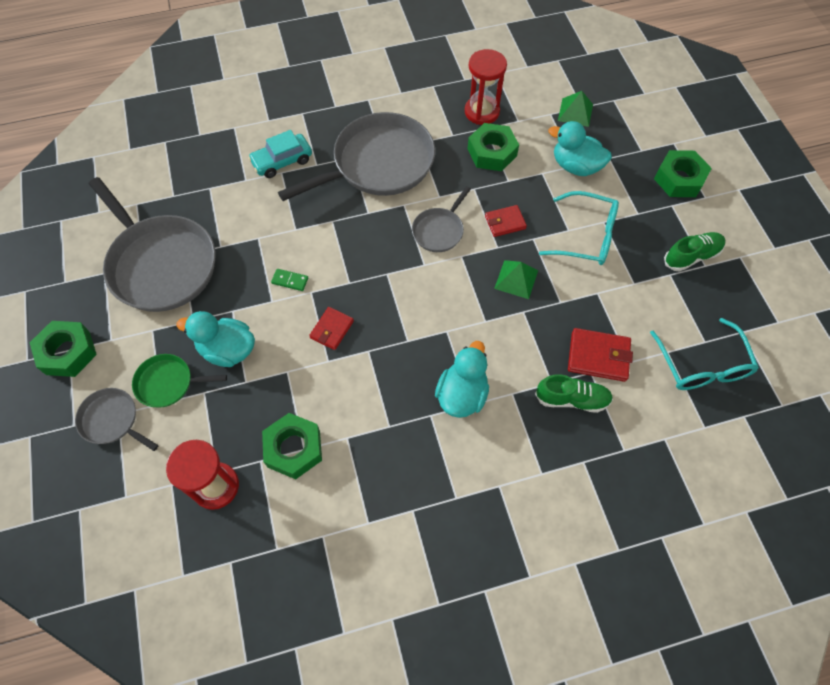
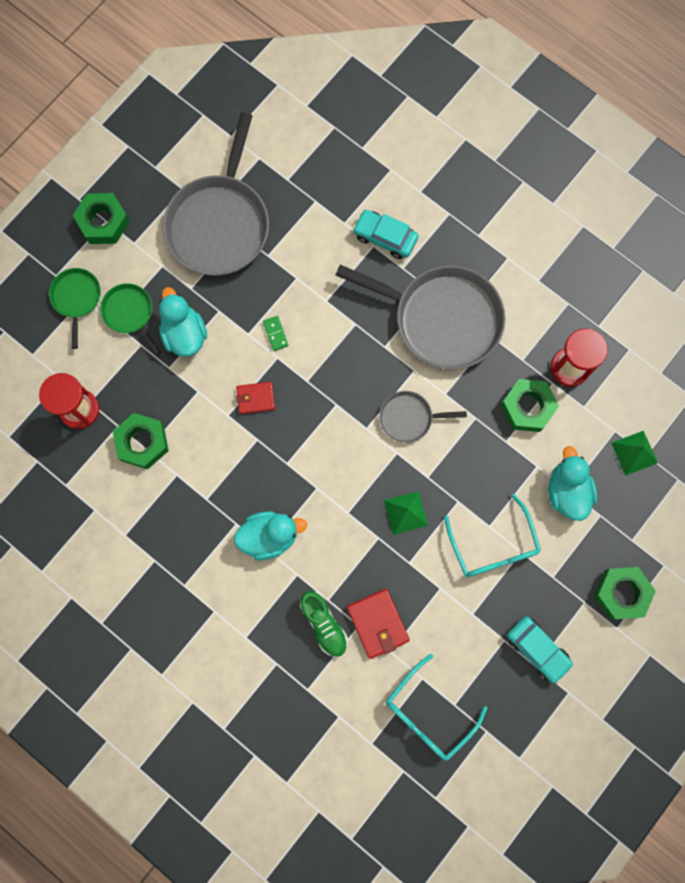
camera: 55 degrees right, 15 degrees up
grey pan [75,388,158,451] -> green pan [49,268,101,349]
red wallet [485,205,527,237] -> none
green shoe [664,232,725,272] -> turquoise car [507,616,573,684]

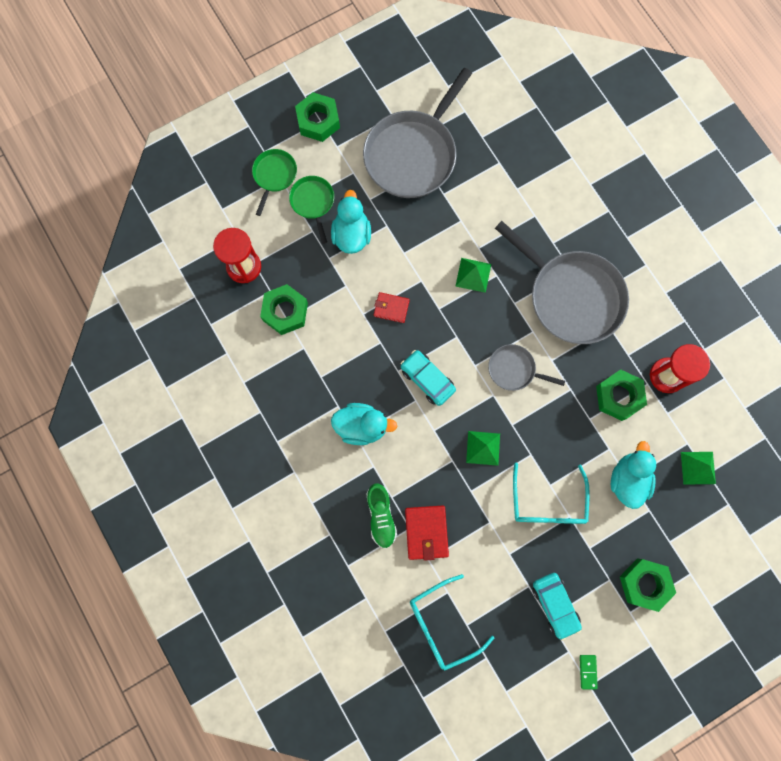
camera: 20 degrees right, 0 degrees up
green domino [263,316,288,351] -> green domino moved to [580,655,598,689]
turquoise car [353,210,418,259] -> turquoise car moved to [401,350,456,406]
none -> green pyramid [455,258,491,293]

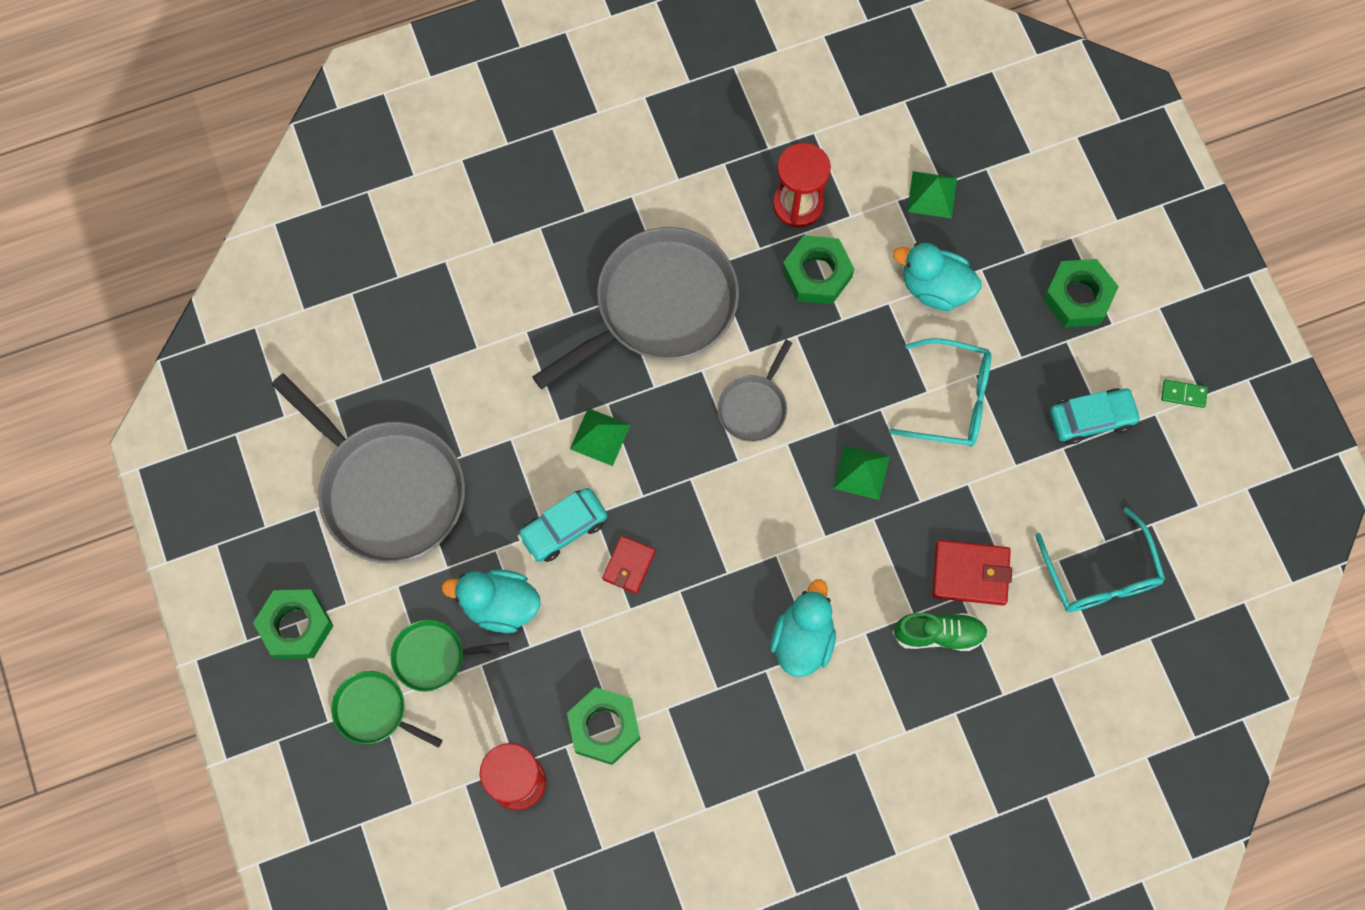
camera: 80 degrees left, 5 degrees down
turquoise car [401,350,456,406] -> turquoise car moved to [517,488,607,562]

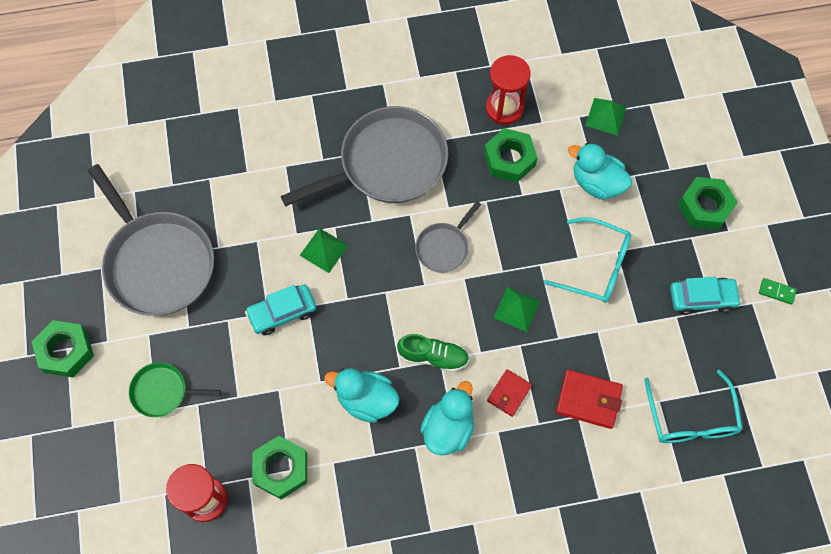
camera: 10 degrees right, 5 degrees down
green pan [331,671,442,748] -> none
turquoise duck [441,569,540,633] -> turquoise duck moved to [324,368,399,423]
red wallet [602,535,656,594] -> red wallet moved to [487,369,532,417]
green shoe [893,613,988,651] -> green shoe moved to [397,334,469,372]

